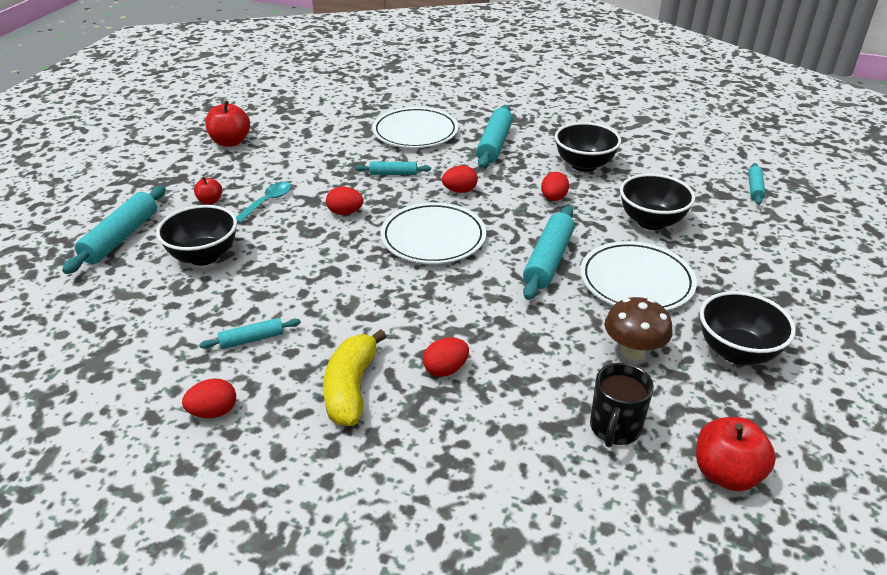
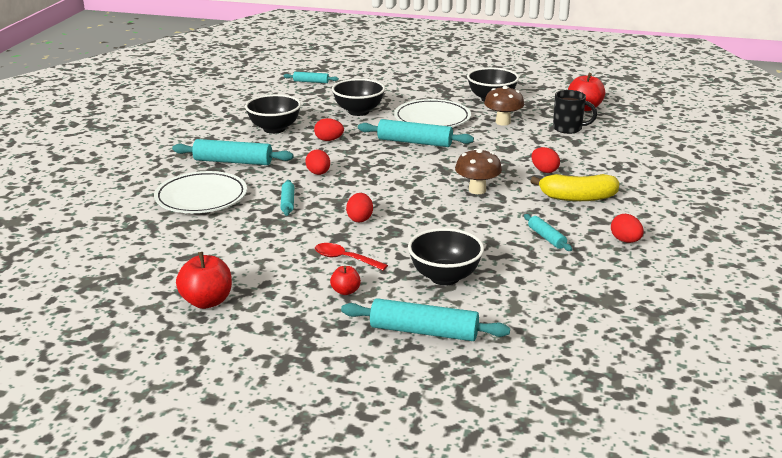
camera: 95 degrees left, 10 degrees down
turquoise spoon [236,182,291,223] -> red spoon [315,243,388,271]
white plate [380,202,486,264] -> none
none -> brown mushroom [455,148,502,194]

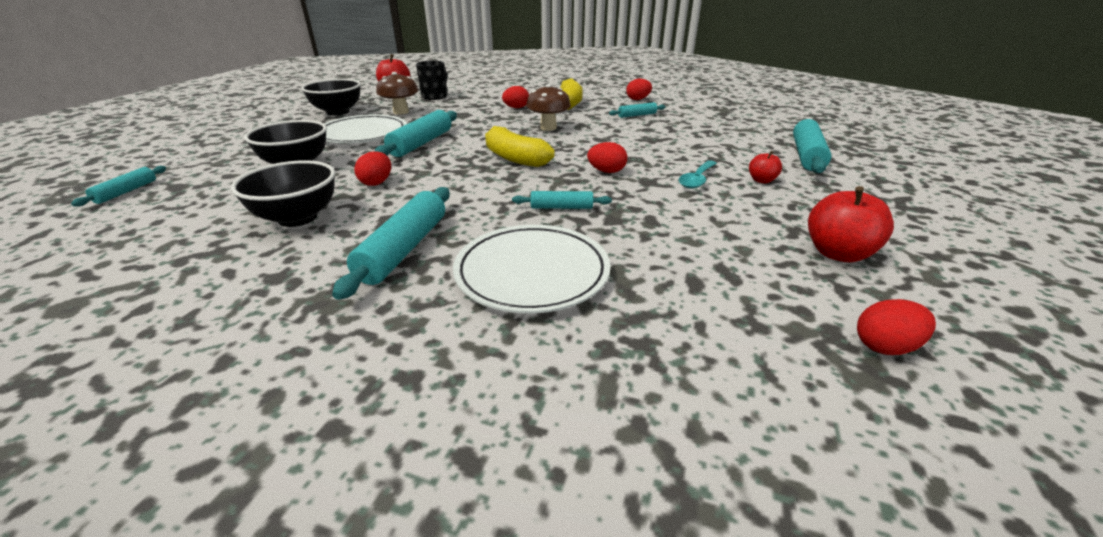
camera: 85 degrees left, 5 degrees up
red egg [305,150,330,175] -> red egg moved to [857,299,936,355]
red spoon [315,243,388,271] -> turquoise spoon [679,160,717,189]
black bowl [408,228,484,285] -> none
none -> yellow banana [485,126,555,167]

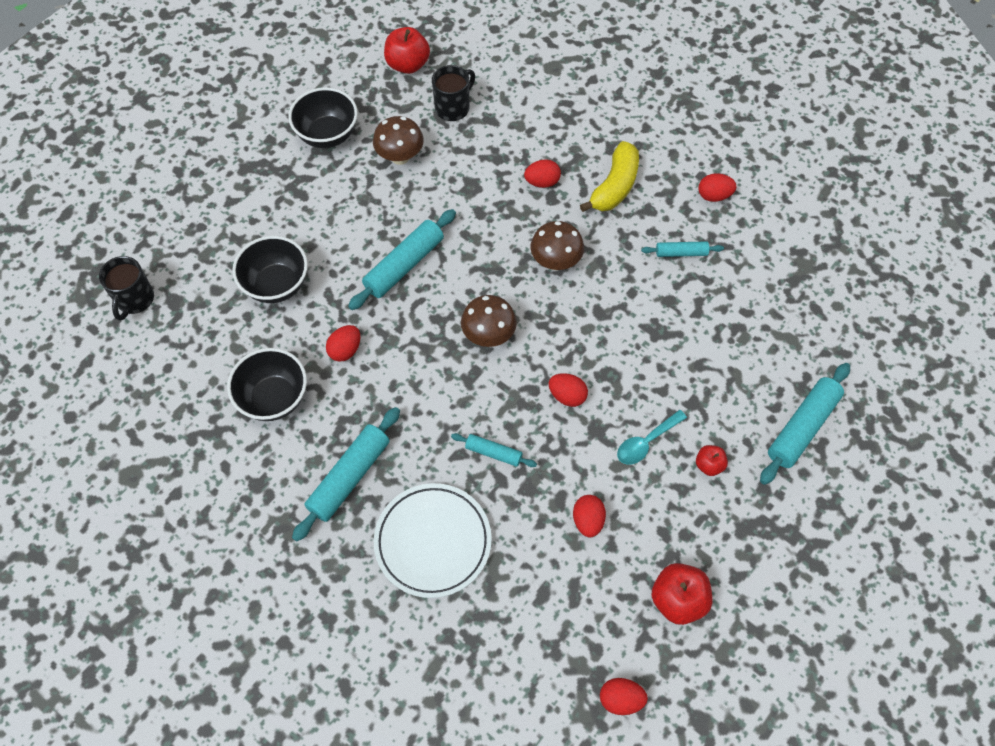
camera: 20 degrees right, 30 degrees up
turquoise rolling pin [71,166,166,207] -> black mug [99,256,154,321]
white plate [324,114,407,143] -> none
yellow banana [485,126,555,167] -> brown mushroom [461,295,517,347]
none -> red egg [573,495,606,538]

